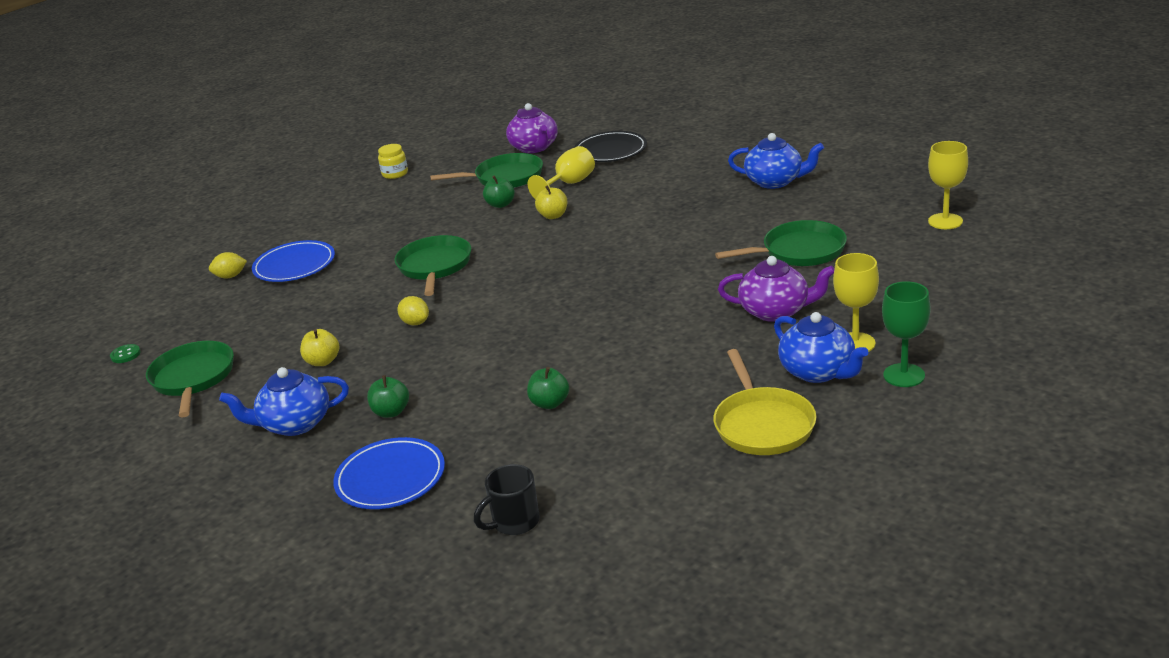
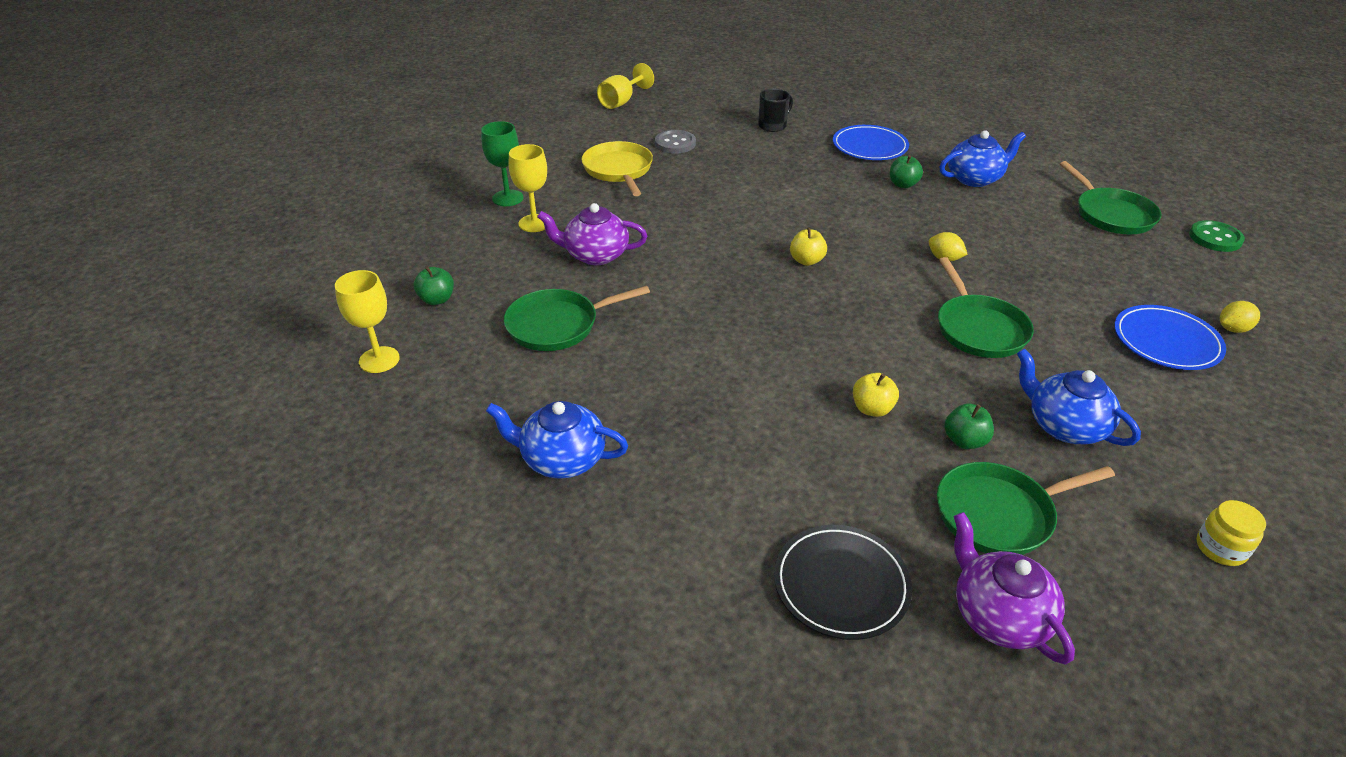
camera: 170 degrees right, 10 degrees up
green button [110,344,141,363] -> green button [1189,220,1245,252], size x1.72
yellow apple [300,329,339,366] -> yellow apple moved to [790,227,827,266]
green apple [527,367,569,409] -> green apple moved to [414,266,454,305]
yellow goblet [528,146,595,199] -> yellow goblet moved to [597,63,654,109]
blue teapot [774,312,869,383] -> blue teapot moved to [1017,349,1141,446]
none -> grey button [655,130,696,154]

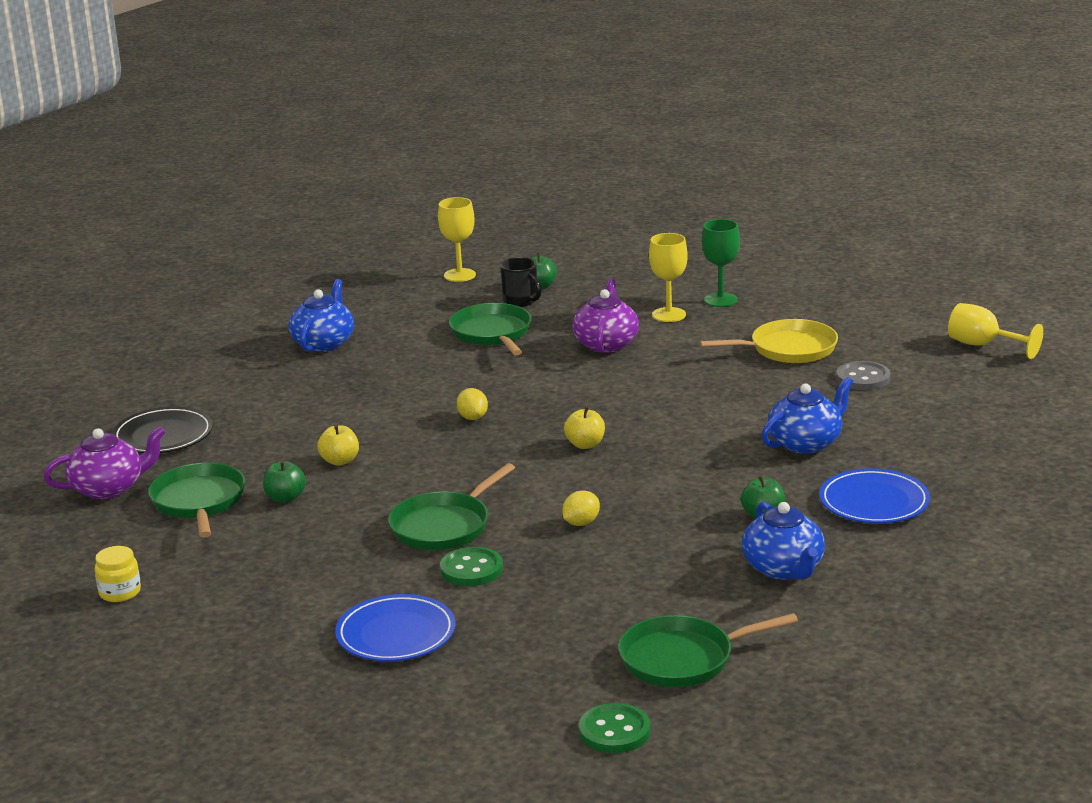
camera: 95 degrees right, 15 degrees down
black mug [758,89,793,132] -> black mug moved to [500,257,542,307]
green pan [938,257,1034,358] -> green pan turned 45 degrees counterclockwise [388,463,515,550]
blue teapot [1017,349,1141,446] -> blue teapot moved to [762,377,853,454]
yellow lemon [1220,301,1260,333] -> yellow lemon moved to [456,388,488,420]
none -> green button [440,547,503,586]

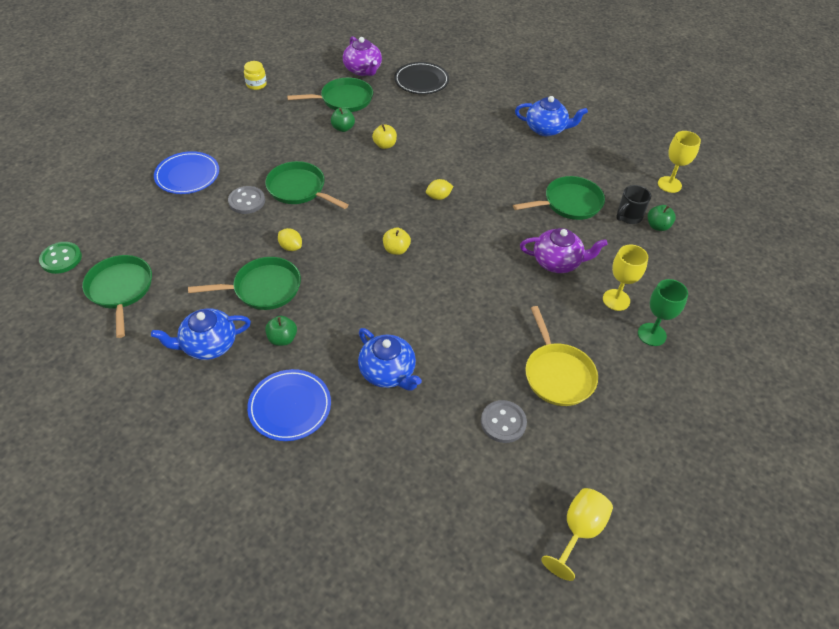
camera: 85 degrees right, 25 degrees up
green button [440,547,503,586] -> grey button [228,186,265,214]
none -> green pan [188,257,301,310]

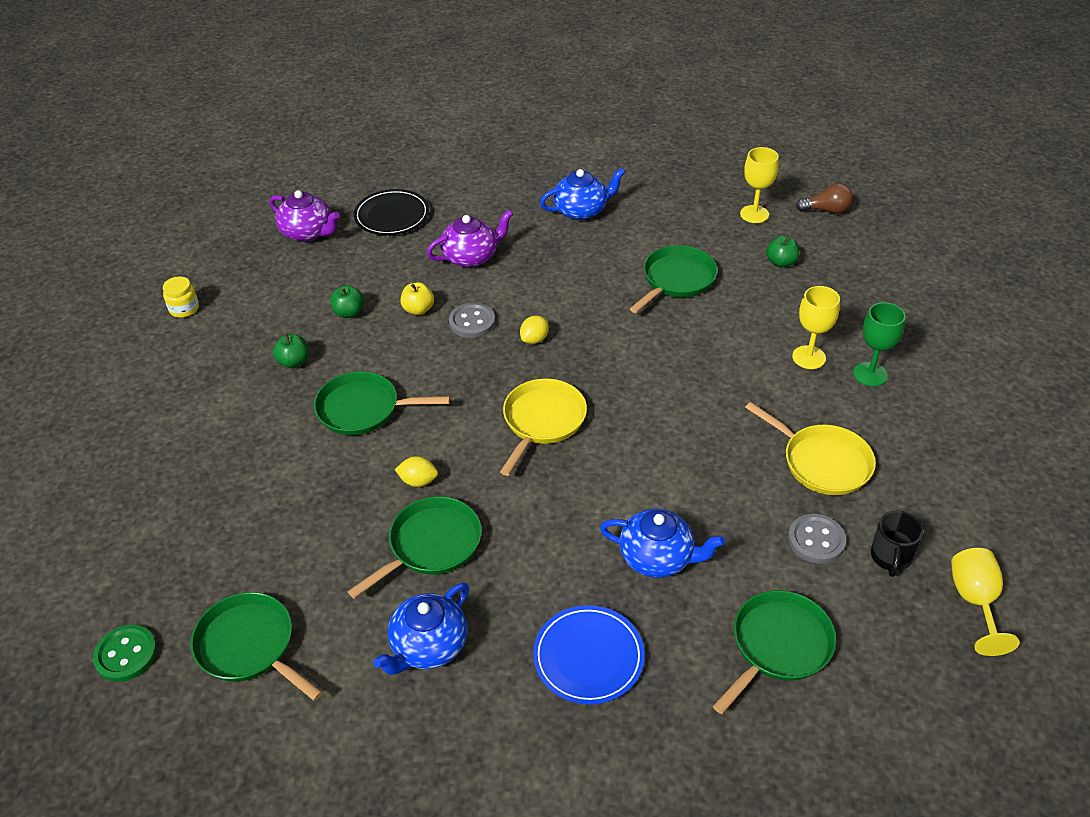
camera: 30 degrees left, 5 degrees down
blue plate [154,151,219,194] -> none
grey button [228,186,265,214] -> grey button moved to [449,303,495,338]
green apple [265,316,297,346] -> green apple moved to [273,334,309,368]
green pan [287,78,373,112] -> green pan moved to [713,590,836,714]
yellow apple [383,228,411,255] -> yellow pan [500,378,587,476]
purple teapot [520,228,608,273] -> purple teapot moved to [427,210,513,267]
black mug [616,185,651,224] -> black mug moved to [871,511,923,577]
none -> brown light bulb [796,183,853,214]

